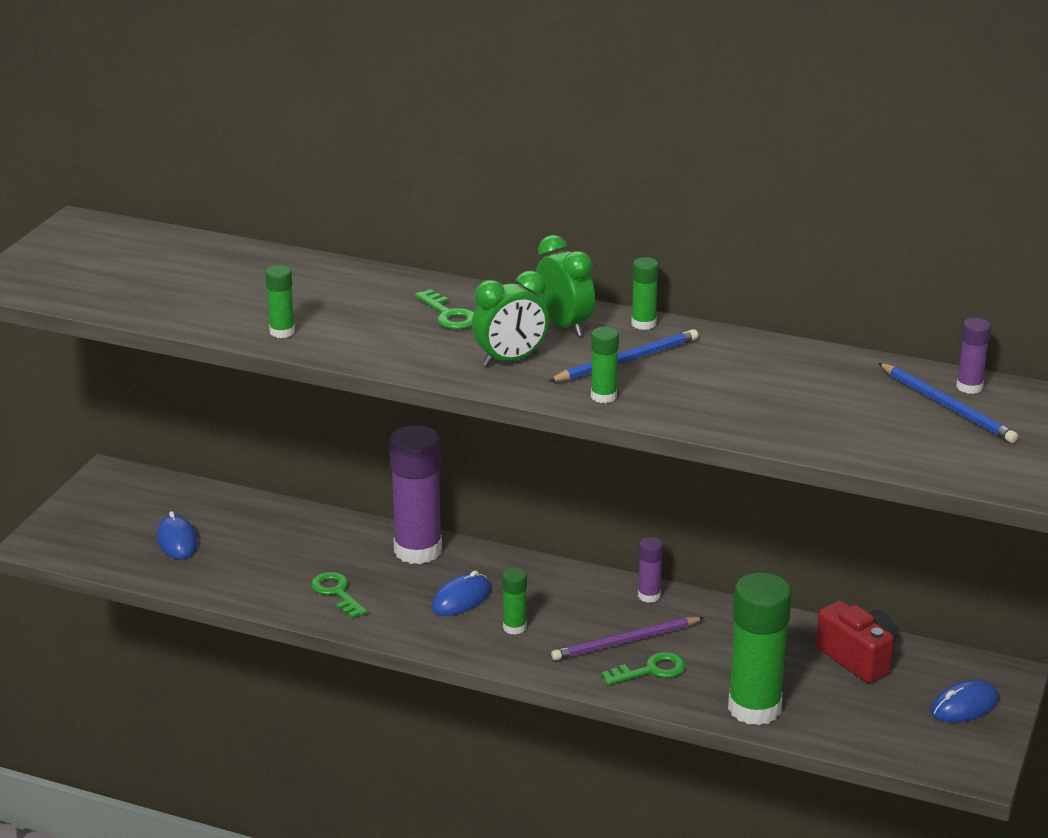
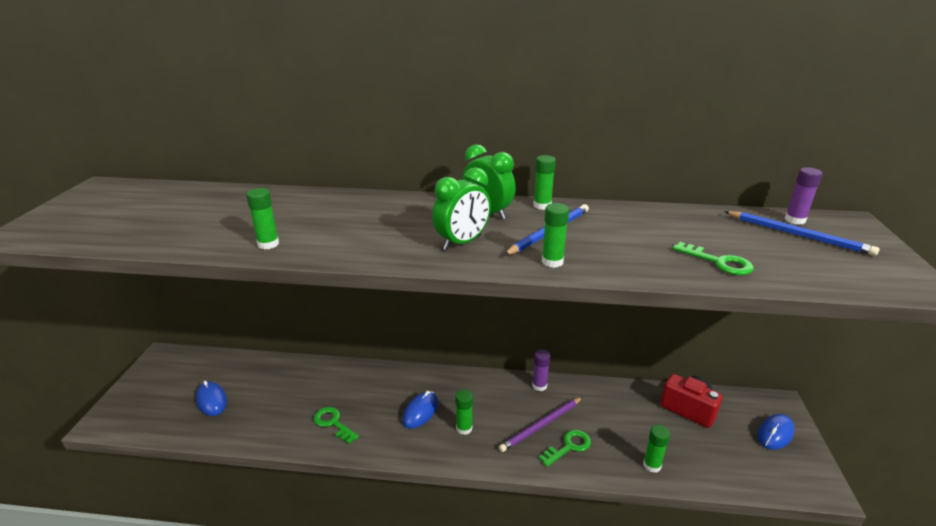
camera: 15 degrees left, 0 degrees up
purple glue stick [389,425,442,564] -> none
green key [415,289,474,329] -> green key moved to [673,242,754,275]
green glue stick [728,572,792,726] -> green glue stick [643,425,670,473], size x0.47

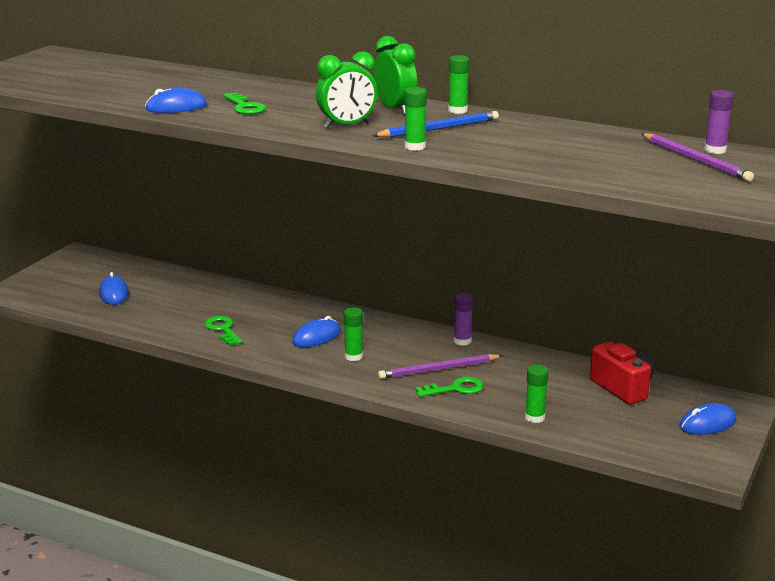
camera: 20 degrees right, 5 degrees down
green glue stick [246,188,279,249] -> blue mouse [145,88,207,113]
green key [673,242,754,275] -> green key moved to [223,92,266,114]
blue pencil [724,211,880,256] -> purple pencil [641,133,754,182]

